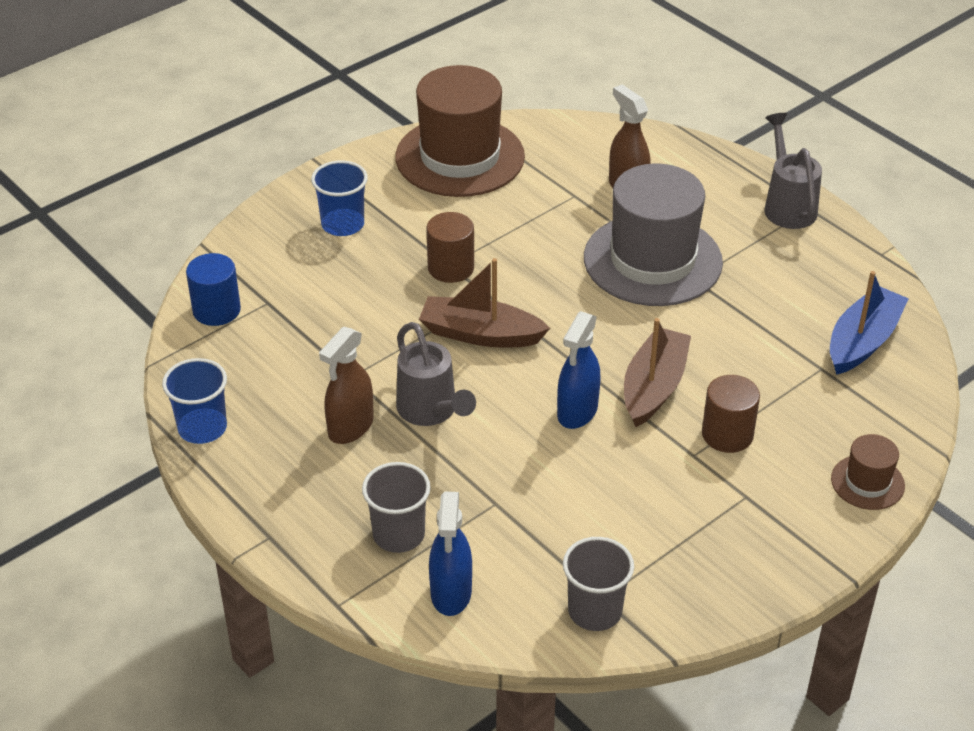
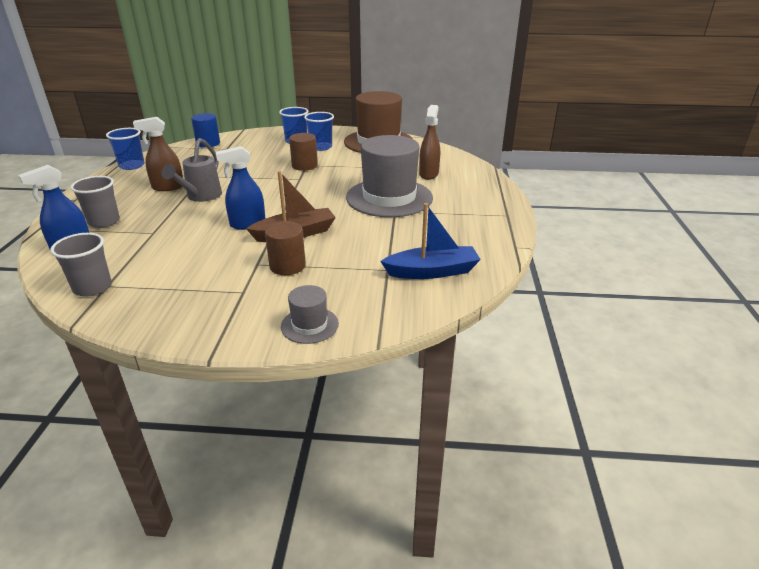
camera: 45 degrees right, 10 degrees down
brown boat [419,258,550,348] -> none
grey watering can [764,113,822,229] -> none
brown hat [831,434,905,510] -> grey hat [281,285,339,344]
none -> blue cup [304,112,334,151]

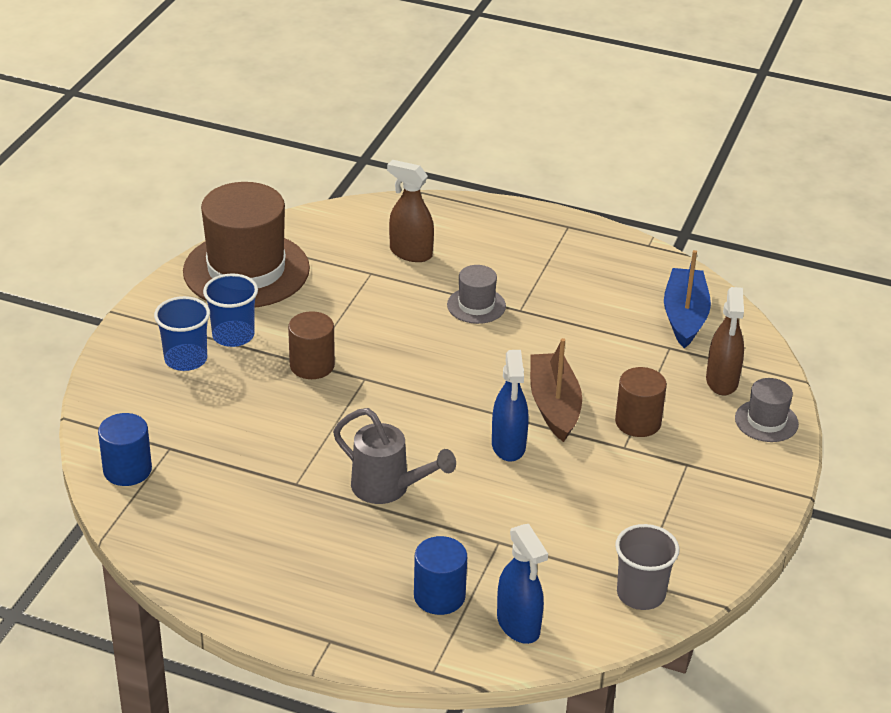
camera: 75 degrees left, 5 degrees up
grey cup [71,176,120,228] -> blue cylinder [414,536,467,615]
blue cup [106,128,145,170] -> none
brown spray bottle [133,117,183,191] -> brown spray bottle moved to [706,287,744,395]
grey hat [346,135,433,217] -> grey hat [447,265,506,324], size x0.46

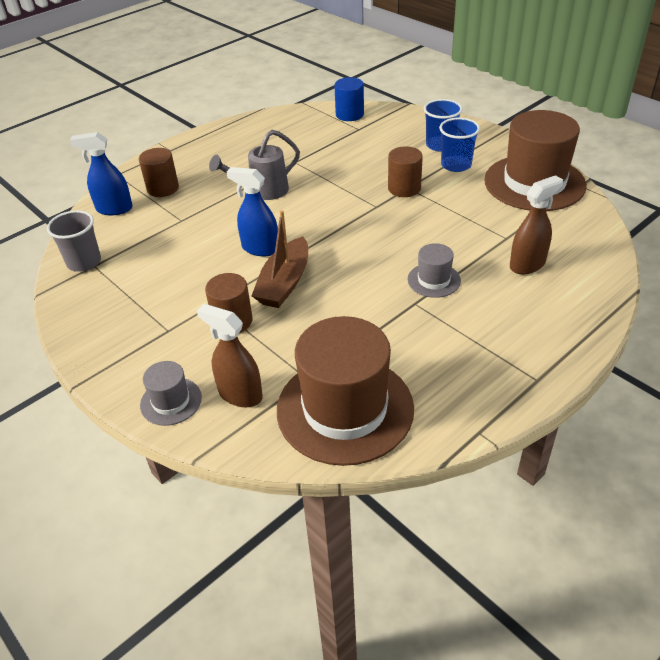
camera: 120 degrees right, 5 degrees up
blue cylinder [414,536,467,615] -> brown cylinder [139,148,179,197]
brown boat [530,338,582,442] -> brown boat turned 90 degrees clockwise [252,210,308,308]
blue boat [664,250,711,348] -> brown hat [277,316,414,466]

